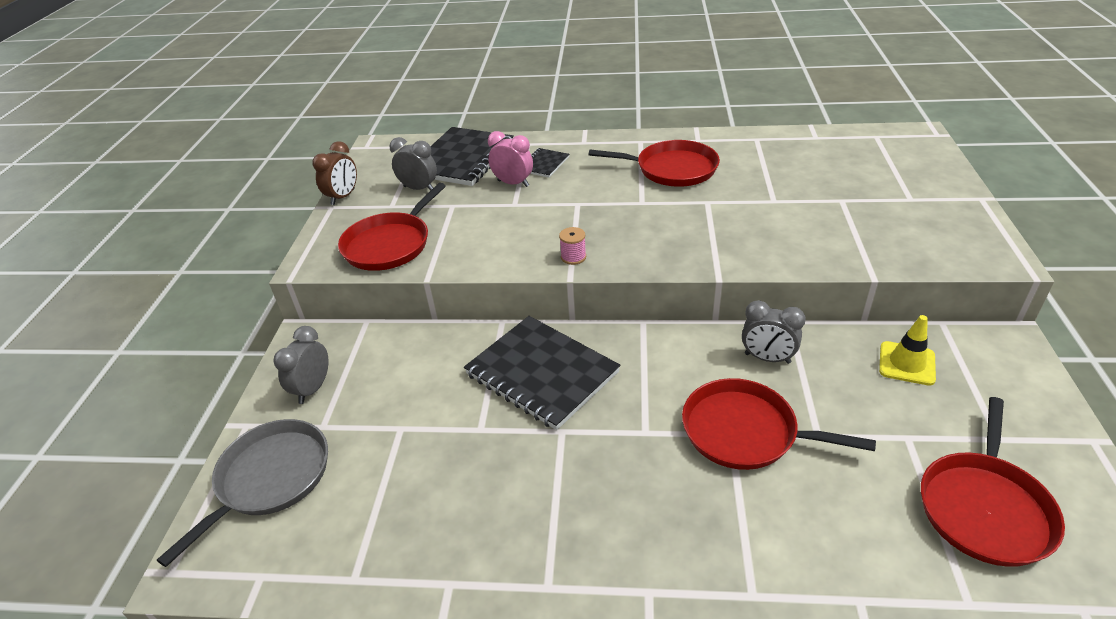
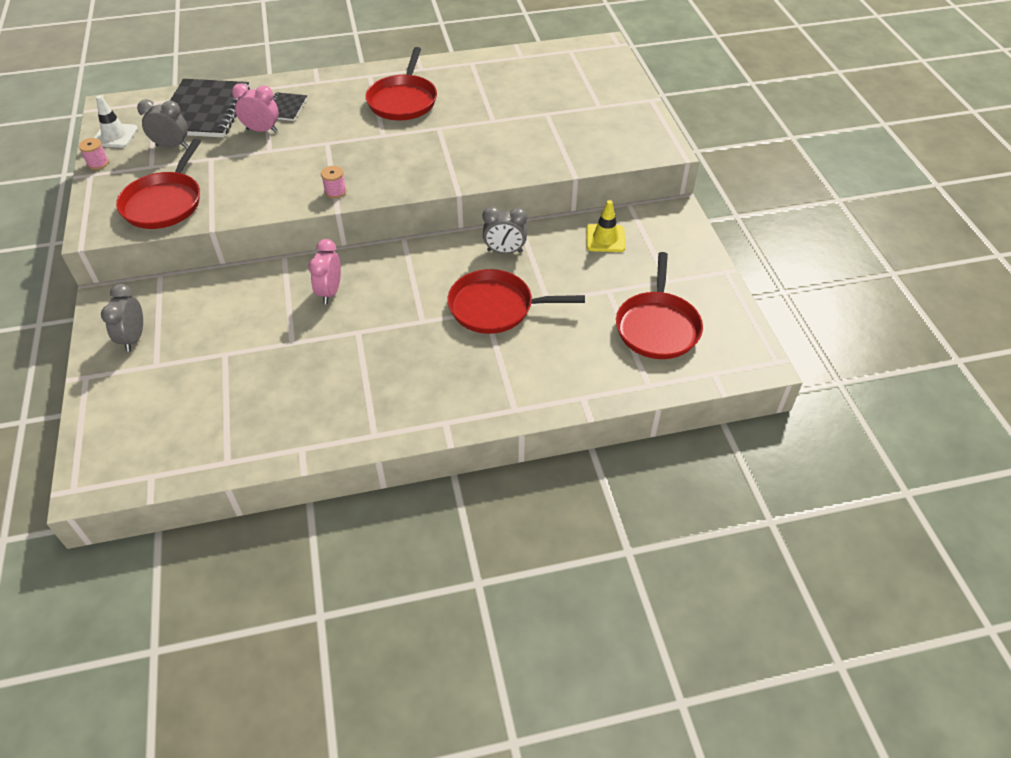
camera: 20 degrees left, 10 degrees up
grey pan [157,419,328,567] -> none
brown clock [313,141,357,205] -> pink spool [79,138,109,170]
black notebook [464,316,620,430] -> pink clock [309,239,341,304]
red pan [588,140,720,187] -> red pan turned 105 degrees clockwise [365,47,437,120]
none -> white traffic cone [94,95,138,148]

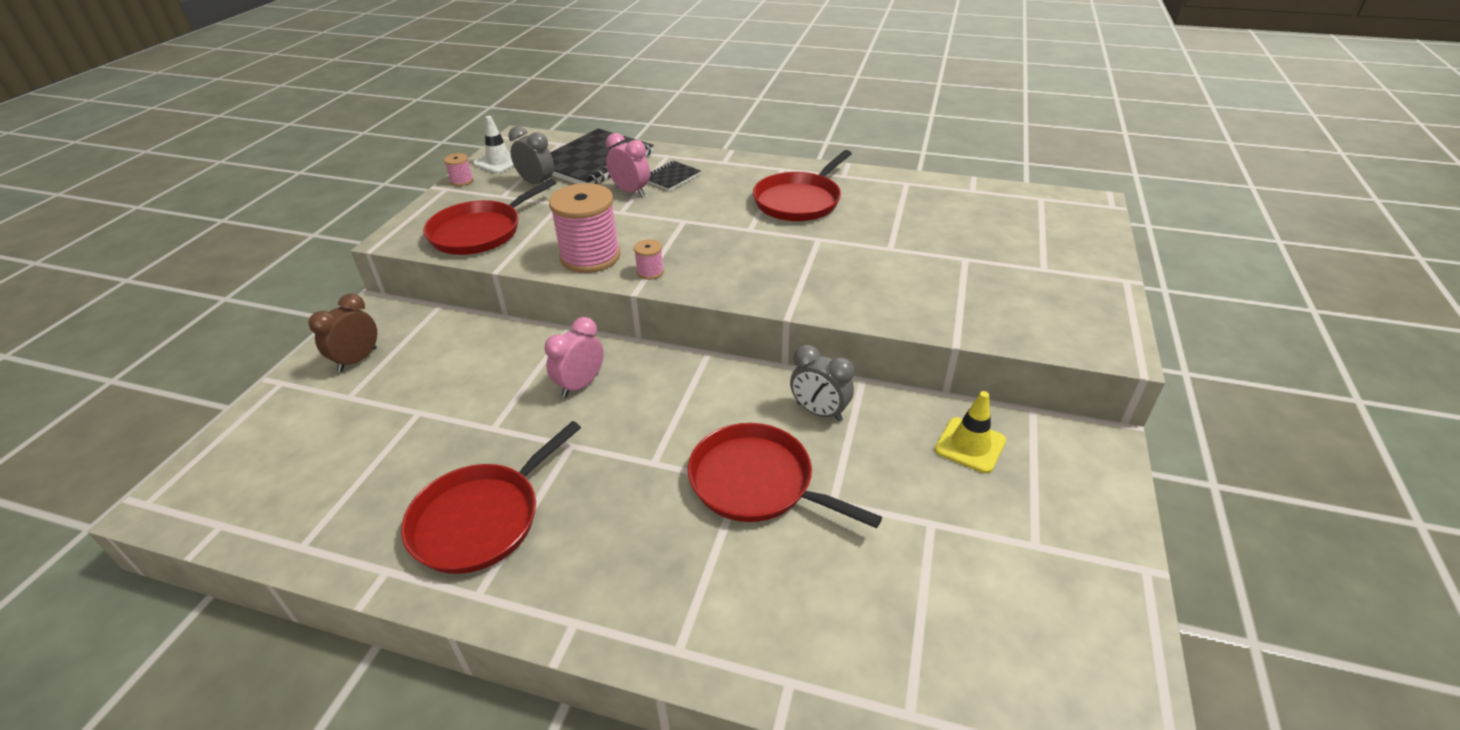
camera: 30 degrees right, 10 degrees down
grey clock [101,284,143,352] -> brown clock [308,294,377,372]
red pan [616,252,703,359] -> red pan moved to [401,421,581,574]
none -> pink spool [549,183,621,273]

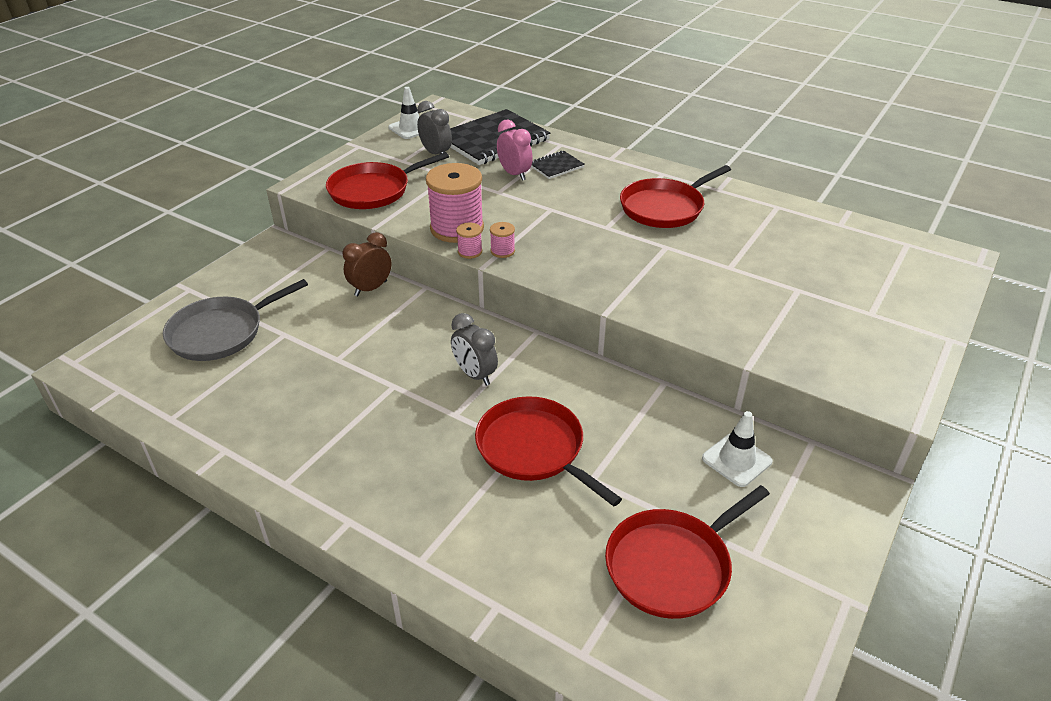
camera: 15 degrees right, 0 degrees up
brown clock [308,294,377,372] -> brown clock moved to [343,232,391,296]
red pan [401,421,581,574] -> red pan moved to [605,485,770,619]
pink spool [444,153,473,186] -> pink spool moved to [456,223,482,259]
pink clock [545,317,604,398] -> none
grey clock [790,345,854,421] -> grey clock moved to [451,313,498,386]
yellow traffic cone [935,391,1006,473] -> white traffic cone [702,411,772,487]
none -> grey pan [163,279,308,361]

